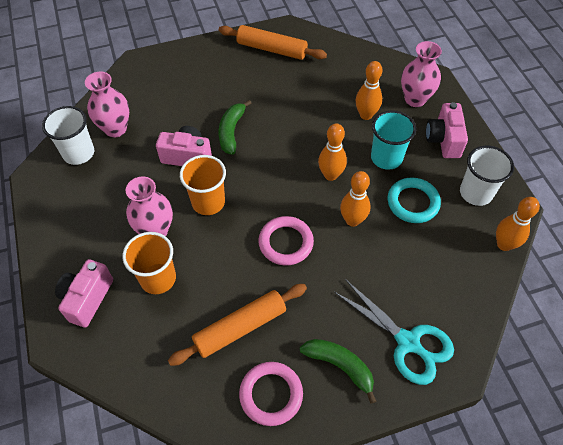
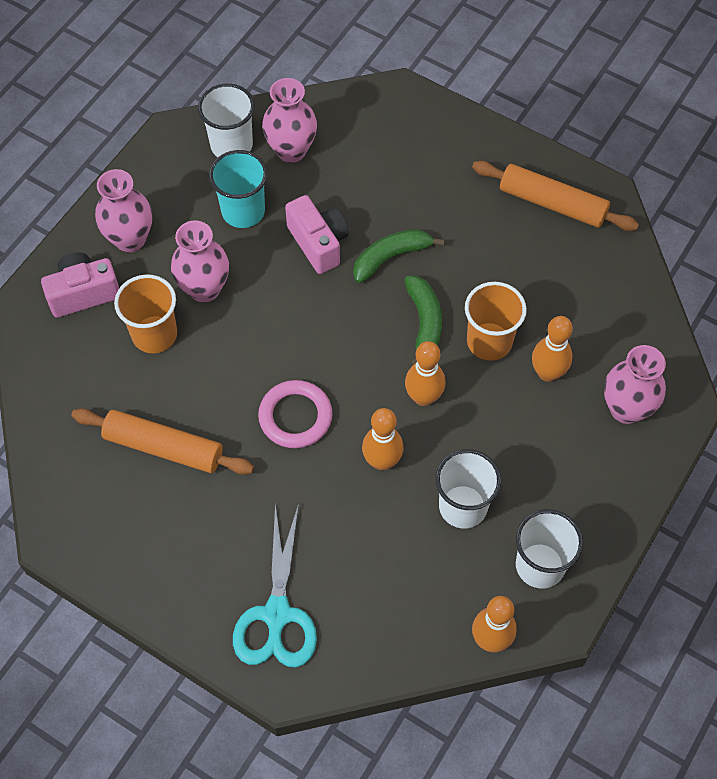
camera: 50 degrees right, 5 degrees up
orange cup [180,155,226,215] -> orange cup moved to [465,282,527,361]
orange rolling pin [219,25,327,60] -> orange rolling pin turned 45 degrees counterclockwise [472,161,639,231]
pink ring [239,362,303,426] -> none
green banana [300,339,376,404] -> green banana moved to [404,276,442,366]
turquoise cup [371,110,416,170] -> turquoise cup moved to [209,150,268,228]
turquoise ring [388,177,441,223] -> white cup [435,449,501,528]
pink camera [426,102,468,158] -> none
none -> pink vase [95,169,152,252]

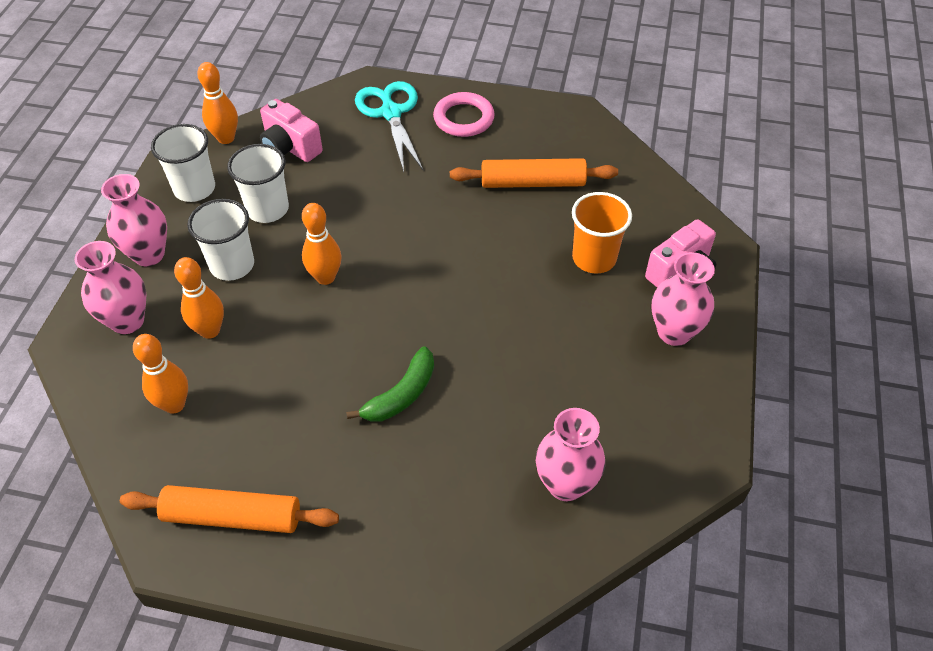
camera: 160 degrees right, 10 degrees down
pink vase [171,221,229,303] -> pink vase moved to [101,174,167,266]
white cup [198,84,255,157] -> white cup moved to [187,199,254,281]
turquoise cup [209,150,268,228] -> none
pink ring [258,380,333,448] -> pink ring moved to [433,92,495,137]
pink camera [285,195,349,274] -> pink camera moved to [260,99,323,162]
orange bowling pin [362,408,404,470] -> orange bowling pin moved to [133,334,188,414]
green banana [404,276,442,366] -> none
orange cup [465,282,527,361] -> none

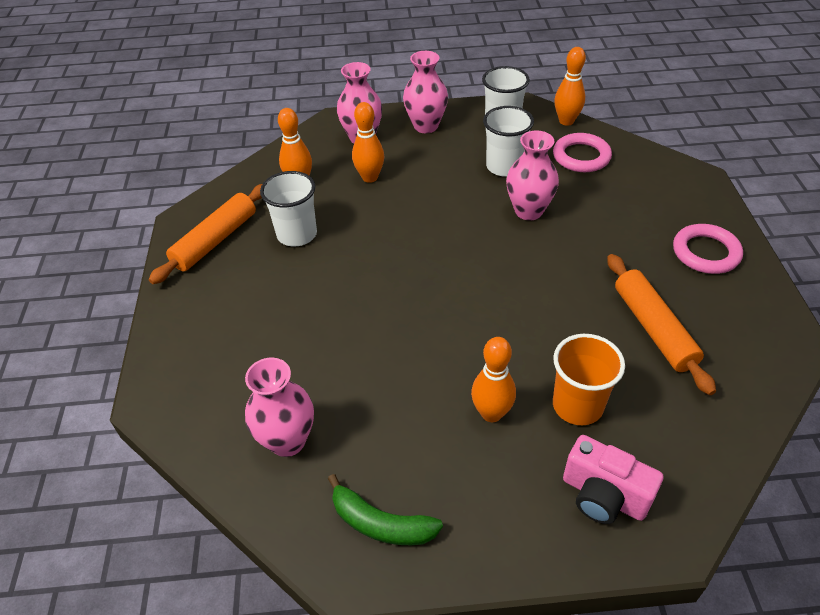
camera: 75 degrees right, 5 degrees down
orange rolling pin [120,485,339,533] -> orange rolling pin turned 45 degrees clockwise [149,184,262,284]
white cup [187,199,254,281] -> white cup moved to [260,171,317,246]
pink camera [260,99,323,162] -> pink ring [553,133,612,172]
orange bowling pin [302,203,342,285] -> orange bowling pin moved to [471,337,516,422]
green banana [346,346,434,422] -> green banana moved to [328,474,443,545]
turquoise scissors [355,81,423,172] -> none
pink vase [652,252,715,346] -> pink vase moved to [506,130,559,221]

